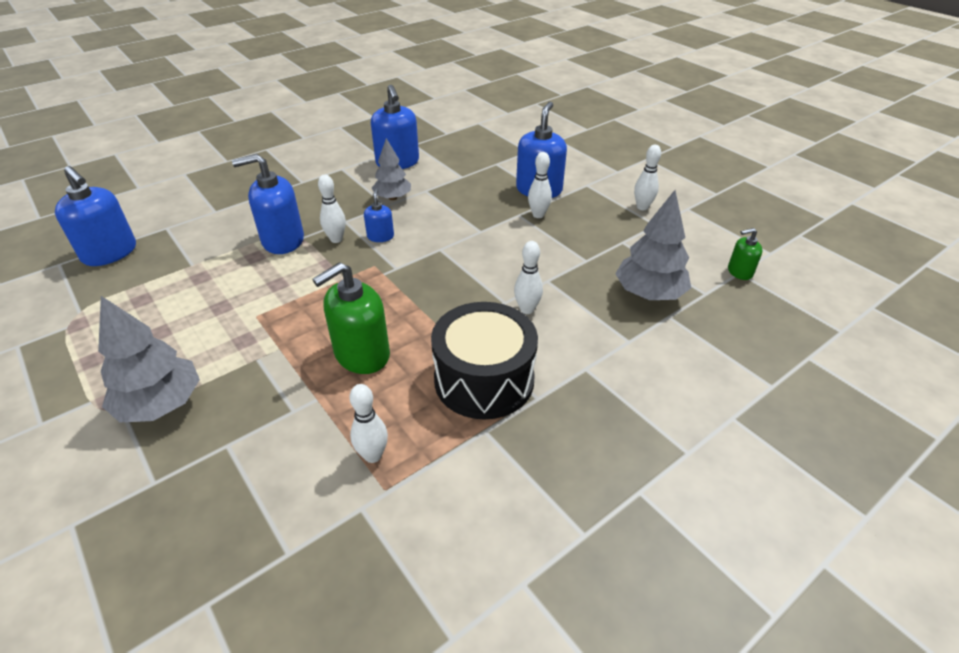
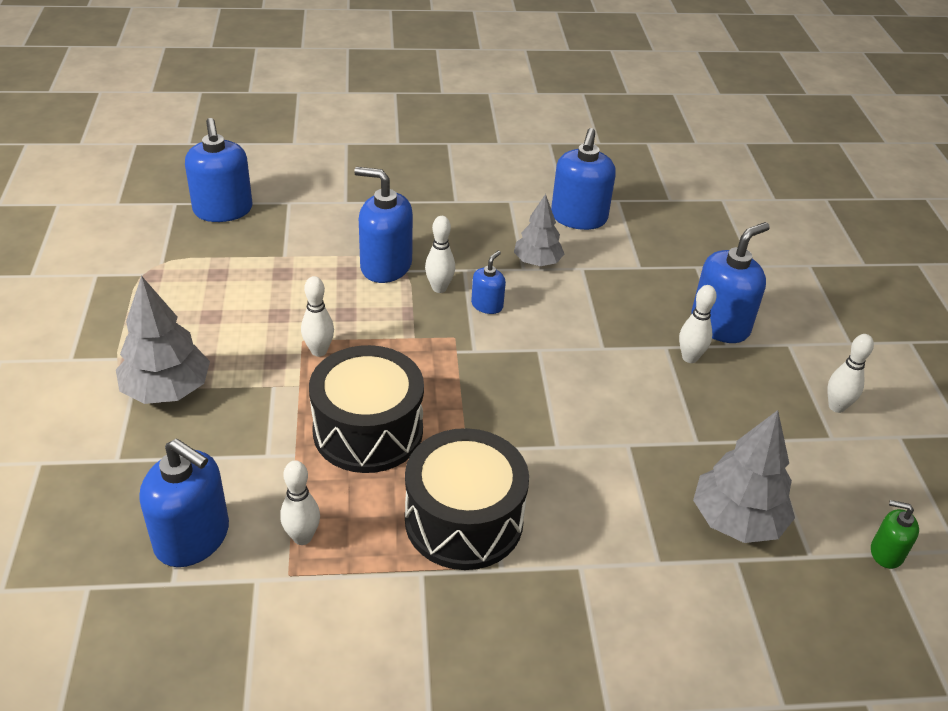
camera: 30 degrees right, 0 degrees up
green soap dispenser [312,262,390,374] -> black drum [309,345,424,473]
white bowling pin [514,241,543,314] -> white bowling pin moved to [301,276,334,357]
none -> blue soap dispenser [140,439,229,567]

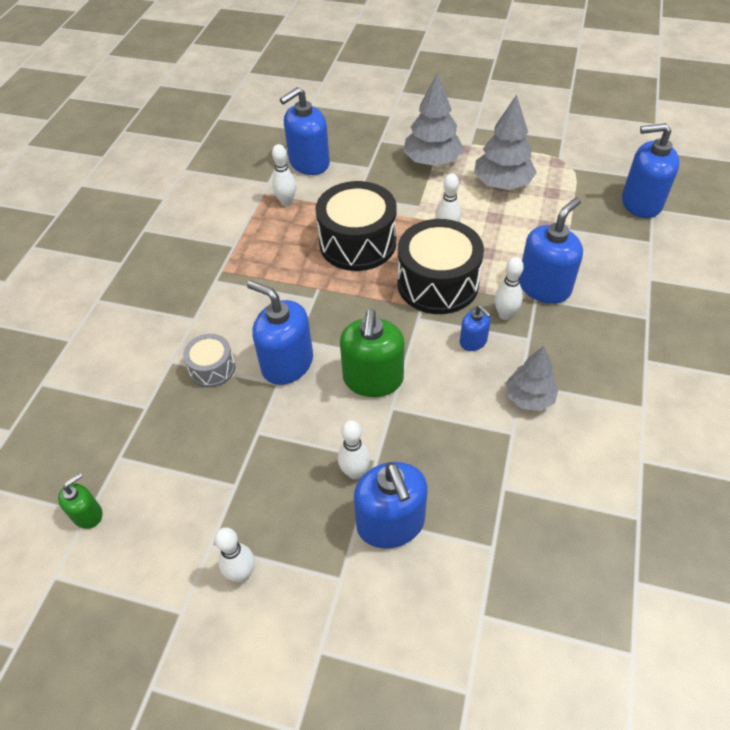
camera: 115 degrees right, 10 degrees up
black drum [405,428,529,570] -> black drum moved to [397,219,484,314]
blue soap dispenser [551,128,616,230] -> blue soap dispenser moved to [247,280,313,385]
grey tree [693,410,795,543] -> grey tree moved to [474,94,537,190]
none -> grey drum [183,334,235,388]
none -> green soap dispenser [340,309,405,397]

